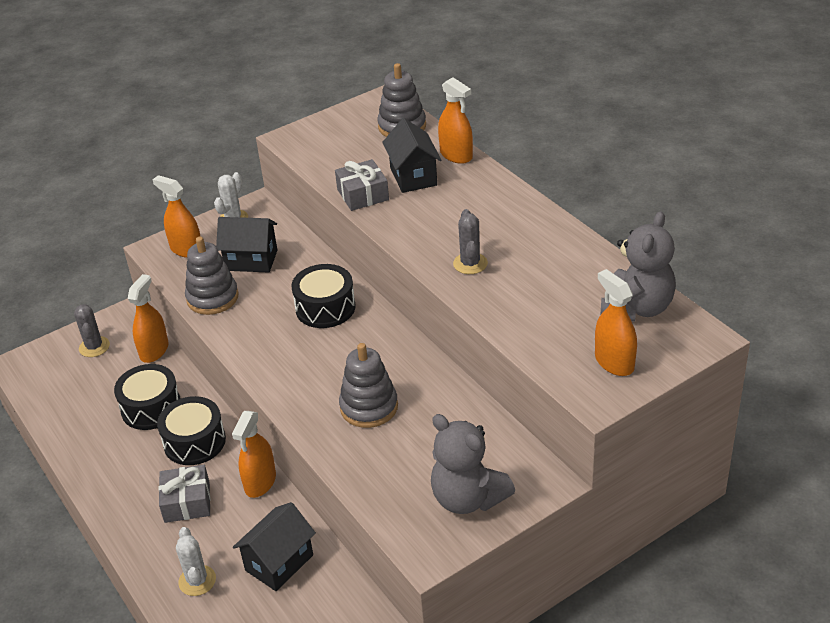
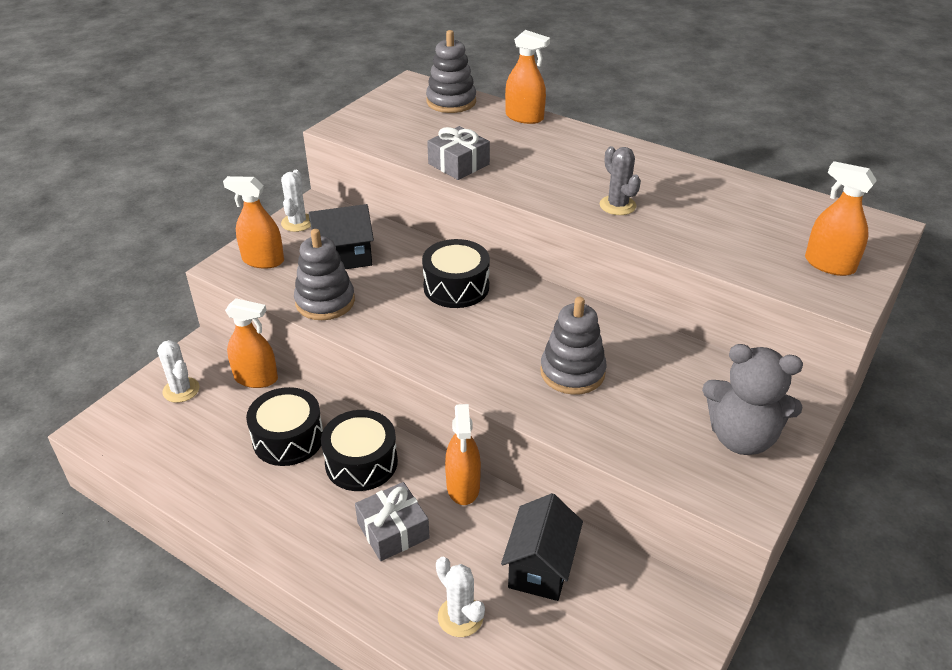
camera: 25 degrees left, 0 degrees up
grey cactus [74,304,110,357] -> white cactus [157,340,200,403]
orange spray bottle [128,274,169,363] -> orange spray bottle turned 105 degrees clockwise [225,298,278,388]
black house [382,118,441,193] -> none
grey teddy bear [601,211,676,322] -> none

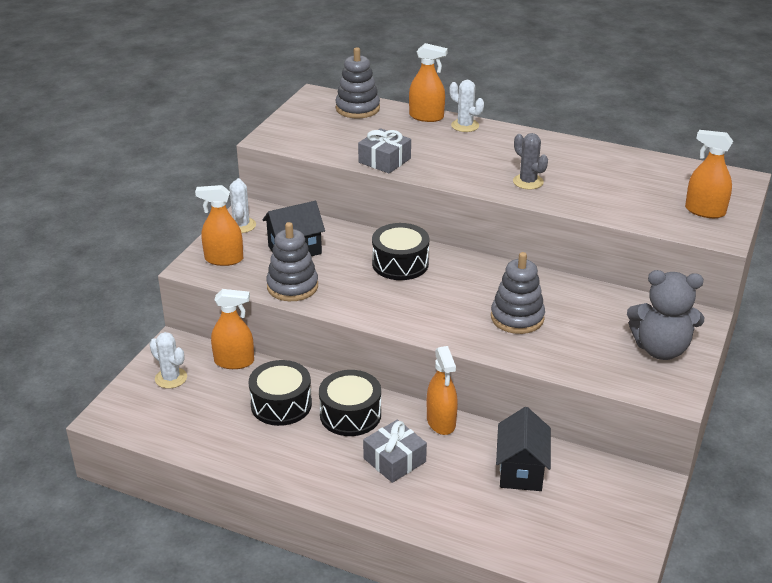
camera: 10 degrees left, 5 degrees down
white cactus [436,557,485,637] -> white cactus moved to [450,80,484,132]

